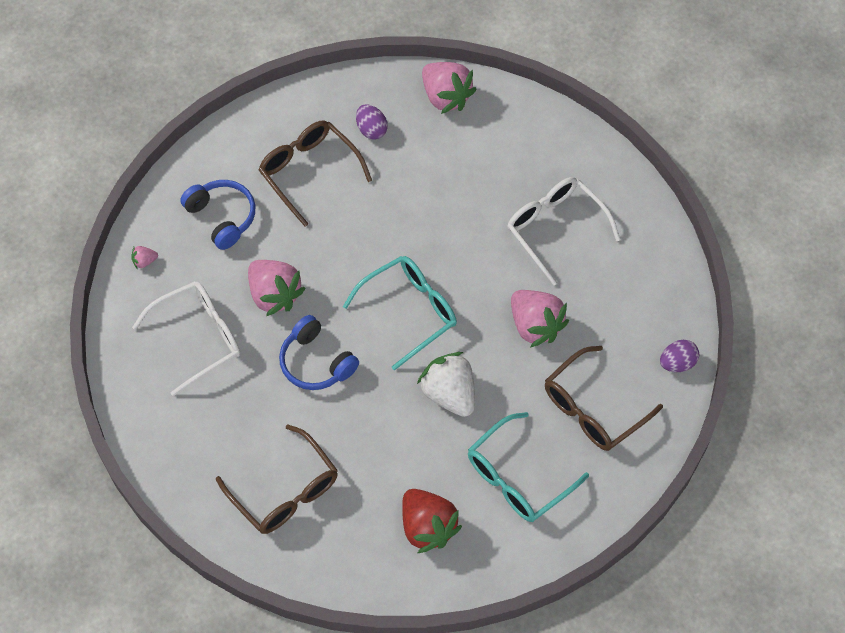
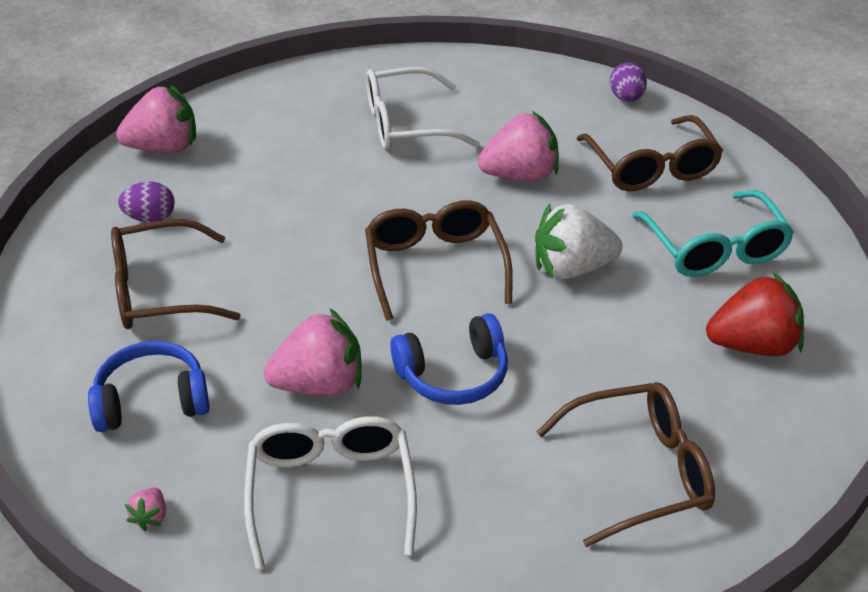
camera: 65 degrees left, 20 degrees down
turquoise glasses [343,256,457,370] -> brown glasses [365,200,513,321]

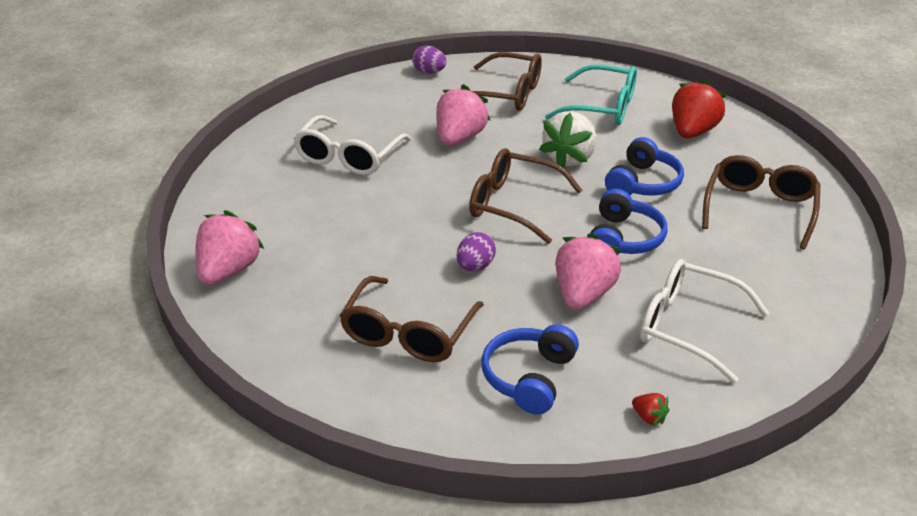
camera: 55 degrees left, 5 degrees down
purple egg [118,182,175,222] -> purple egg moved to [457,232,496,272]
pink strawberry [125,487,166,531] -> red strawberry [632,393,670,426]
none -> blue headphones [605,137,684,196]

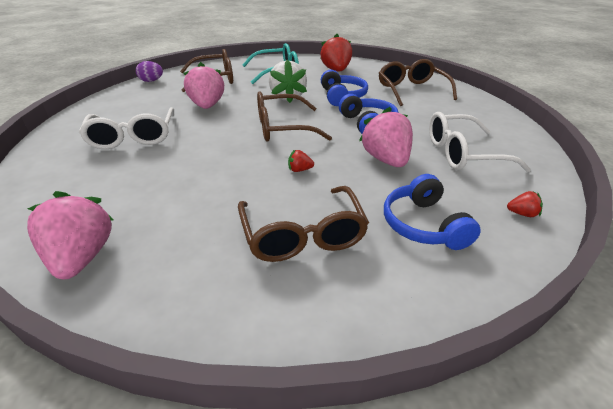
camera: 35 degrees left, 0 degrees up
purple egg [457,232,496,272] -> red strawberry [288,150,314,172]

